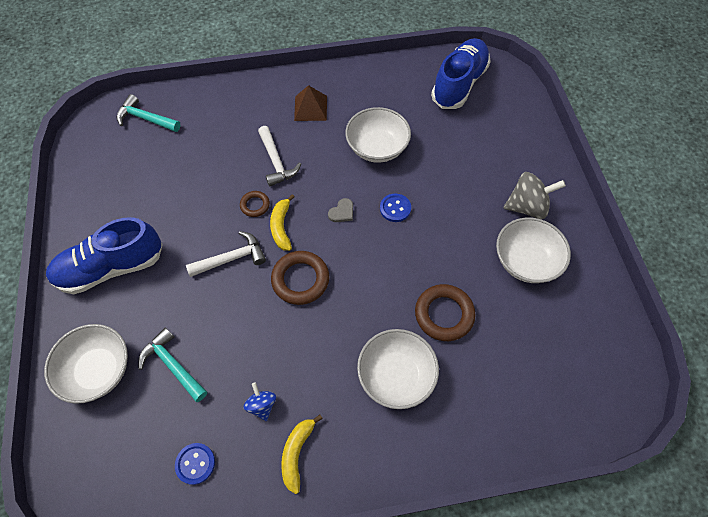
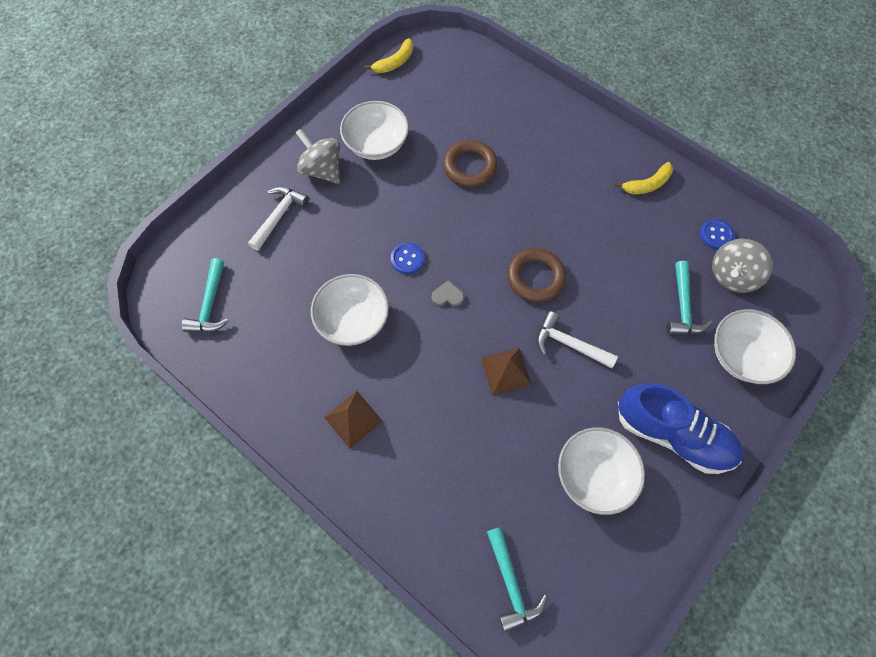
camera: 130 degrees left, 5 degrees up
brown ring [240,191,270,217] -> brown pyramid [481,348,532,396]
blue spinning top [243,382,276,421] -> none
white hammer [258,126,301,186] -> white hammer moved to [248,187,309,251]
yellow banana [270,194,295,251] -> yellow banana moved to [364,38,413,73]
white bowl [357,329,439,409] -> white bowl moved to [558,427,645,515]
blue shoe [431,38,491,109] -> turquoise hammer [181,258,229,332]
none -> grey spinning top [712,239,773,293]

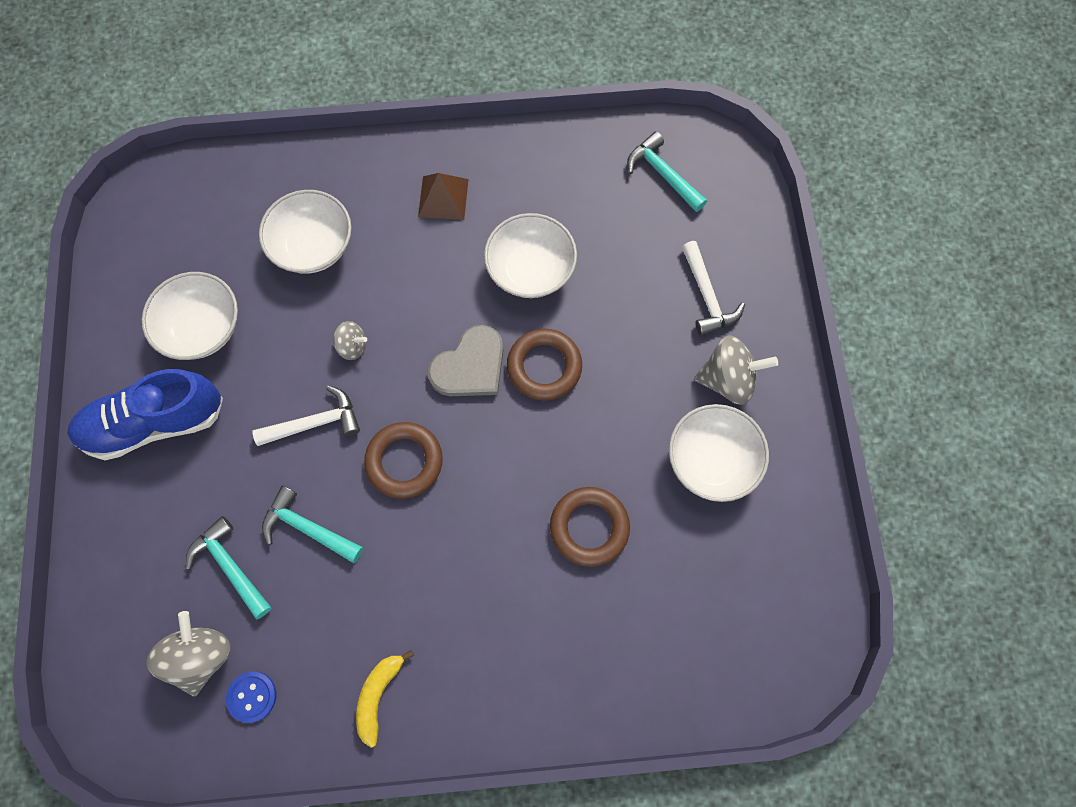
camera: 135 degrees right, 5 degrees up
yellow banana [364,38,413,73] -> none
blue button [391,242,424,274] -> brown ring [507,329,582,401]
grey heart [432,280,464,306] -> grey heart [428,325,504,396], size x2.07
brown pyramid [481,348,532,396] -> grey spinning top [333,321,367,360]
turquoise hammer [487,527,547,632] -> turquoise hammer moved to [262,485,363,563]
white bowl [714,309,796,384] -> white bowl moved to [259,190,352,274]

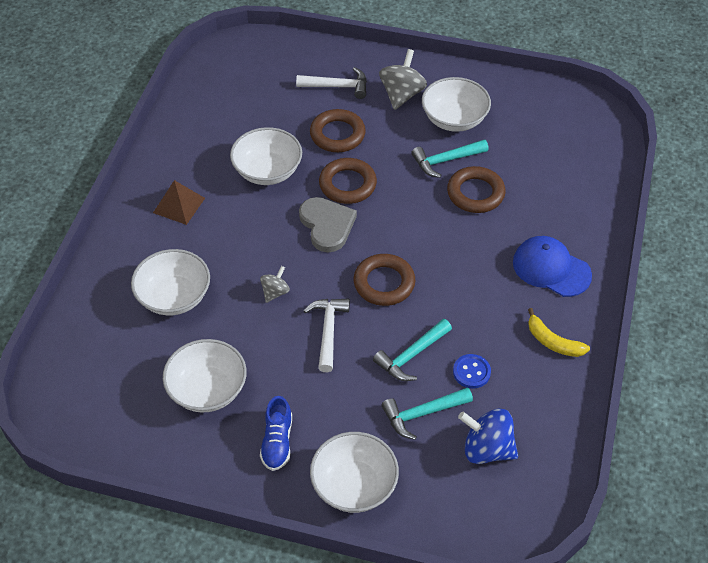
camera: 70 degrees left, 20 degrees down
blue shoe [68,369,223,460] -> blue shoe [260,396,292,471], size x0.55
grey spinning top [146,611,230,696] -> blue spinning top [458,408,518,464]
blue button [226,671,276,723] -> blue button moved to [453,354,491,388]
turquoise hammer [627,132,707,212] -> turquoise hammer moved to [411,139,489,178]
none -> brown ring [310,109,366,152]
none -> white bowl [310,432,399,513]
none -> blue cap [513,236,592,297]

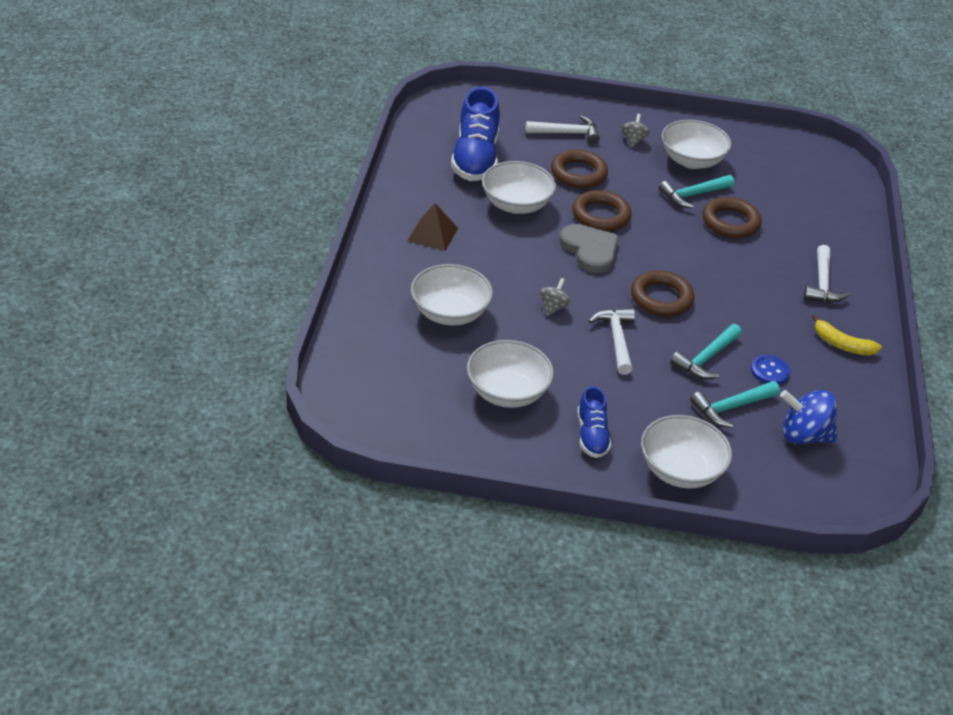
camera: 10 degrees left, 10 degrees down
grey spinning top [379,49,427,110] -> grey spinning top [622,114,650,147], size x0.56
blue cap [513,236,592,297] -> white hammer [804,245,850,302]
none -> blue shoe [451,87,500,181]

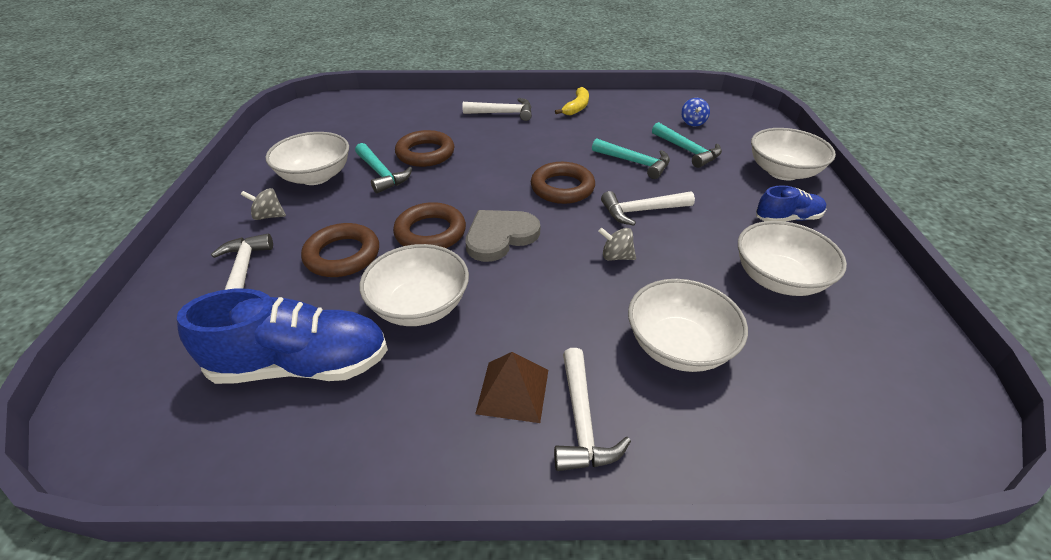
camera: 95 degrees left, 0 degrees up
blue button [751,355,790,385] -> none
blue spinning top [780,390,837,444] -> blue spinning top [681,98,710,126], size x0.56
none -> white hammer [554,348,631,471]

